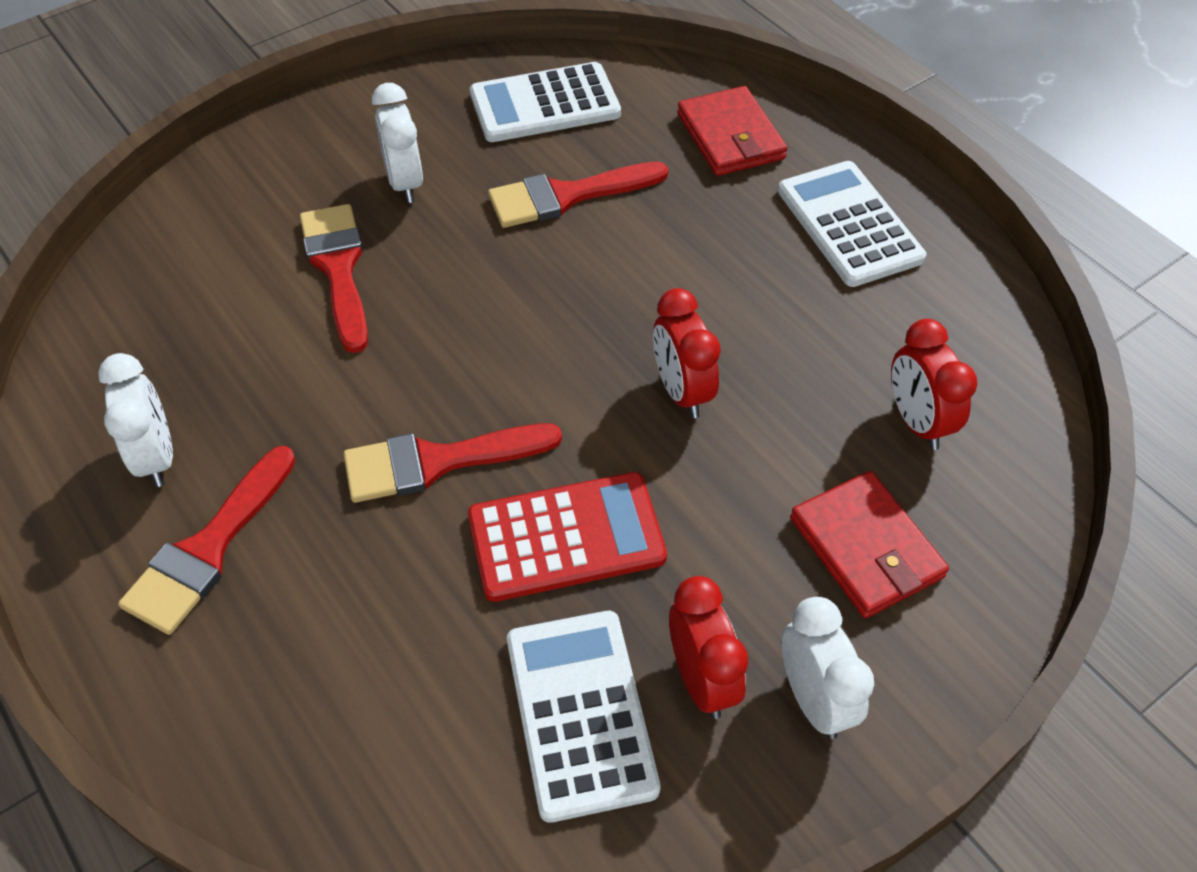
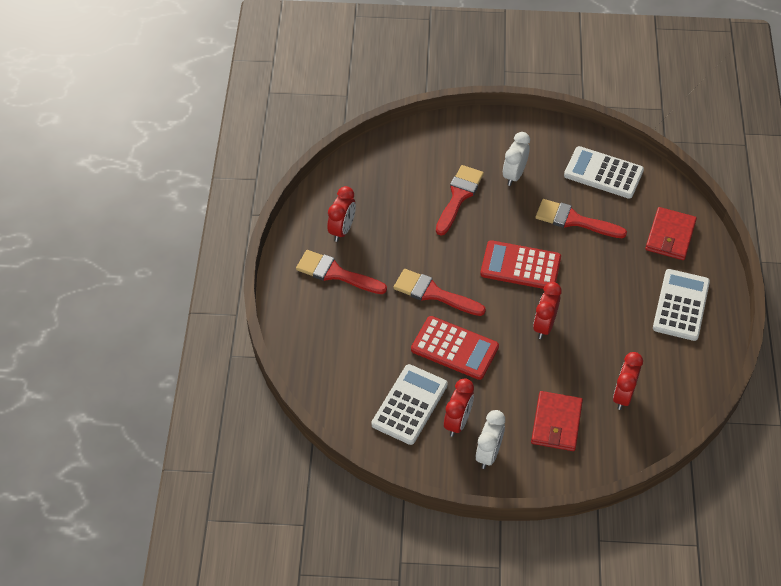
camera: 40 degrees right, 0 degrees up
white clock [98,353,173,487] -> red clock [328,186,356,242]
red brush [118,446,296,635] -> red brush turned 45 degrees clockwise [296,250,387,294]
none -> red calculator [480,240,561,289]

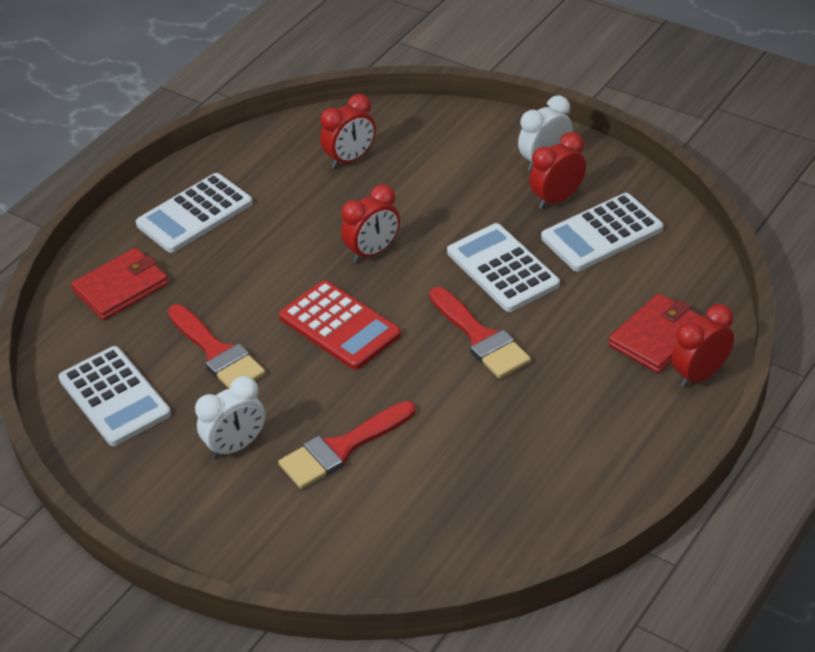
camera: 145 degrees left, 10 degrees down
red brush [296,250,387,294] -> none
red clock [328,186,356,242] -> red clock moved to [672,304,734,388]
red calculator [411,316,499,380] -> white calculator [447,223,560,312]
red wallet [531,391,583,451] -> red wallet moved to [608,293,703,373]

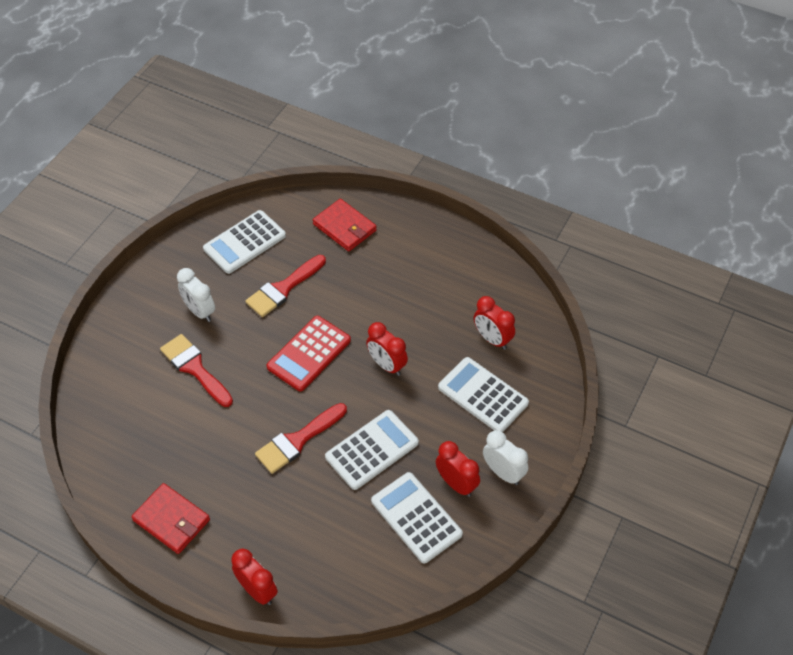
camera: 80 degrees right, 10 degrees up
white calculator [136,173,253,253] -> white calculator moved to [438,357,529,432]
red wallet [608,293,703,373] -> red wallet moved to [131,483,210,554]

